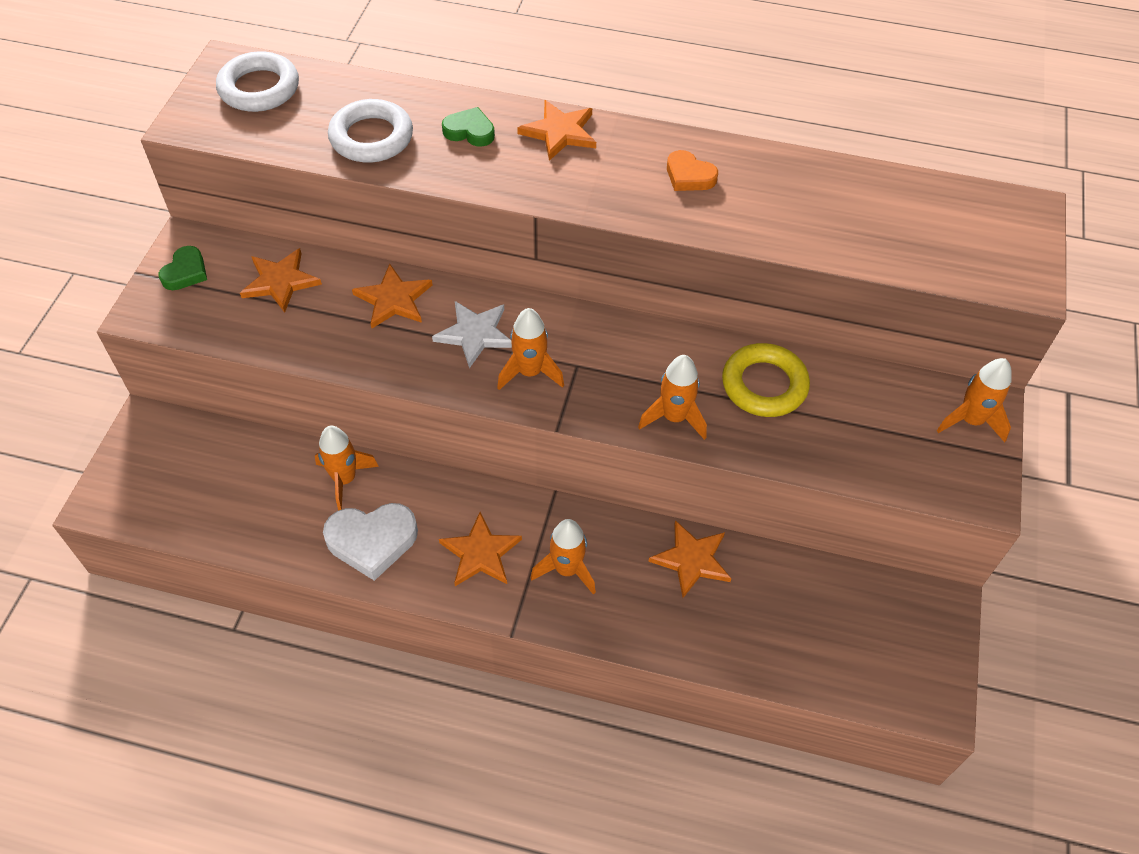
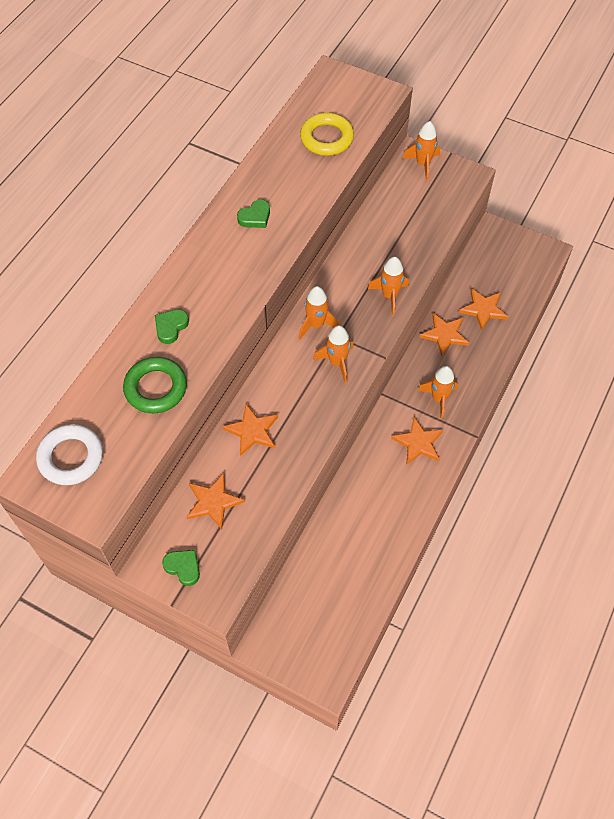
camera: 75 degrees left, 5 degrees up
orange rocket [315,425,379,511] -> orange rocket moved to [299,286,339,339]
white heart [323,503,418,581] -> none
white ring [328,99,413,163] -> green ring [123,357,187,413]
white star [432,301,512,368] -> none
orange star [517,100,596,161] -> orange star moved to [459,288,508,331]
orange heart [667,150,718,191] -> green heart [237,199,270,228]
yellow ring [722,343,810,417] -> yellow ring moved to [300,113,354,156]

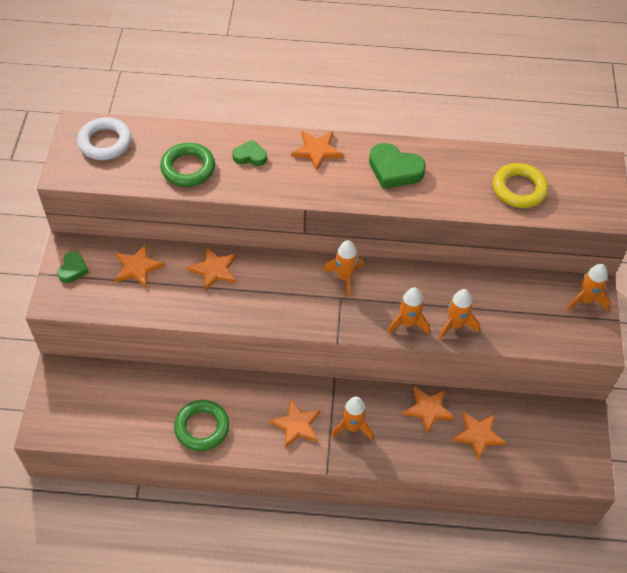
camera: 65 degrees right, 5 degrees down
green heart [237,199,270,228] -> green heart [369,143,426,189], size x1.67
orange rocket [313,325,354,383] -> orange rocket moved to [439,289,480,339]
none -> green ring [174,400,229,451]
none -> orange star [291,131,343,171]

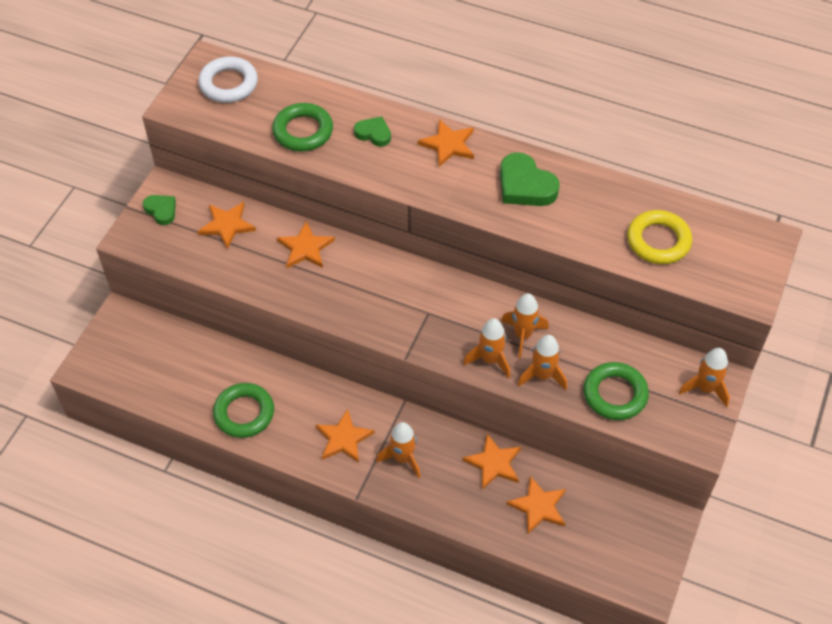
camera: 20 degrees right, 0 degrees up
green heart [57,251,89,283] -> green heart turned 75 degrees counterclockwise [143,195,176,225]
orange rocket [323,240,364,297] -> orange rocket moved to [501,293,549,358]
none -> green ring [584,362,649,420]

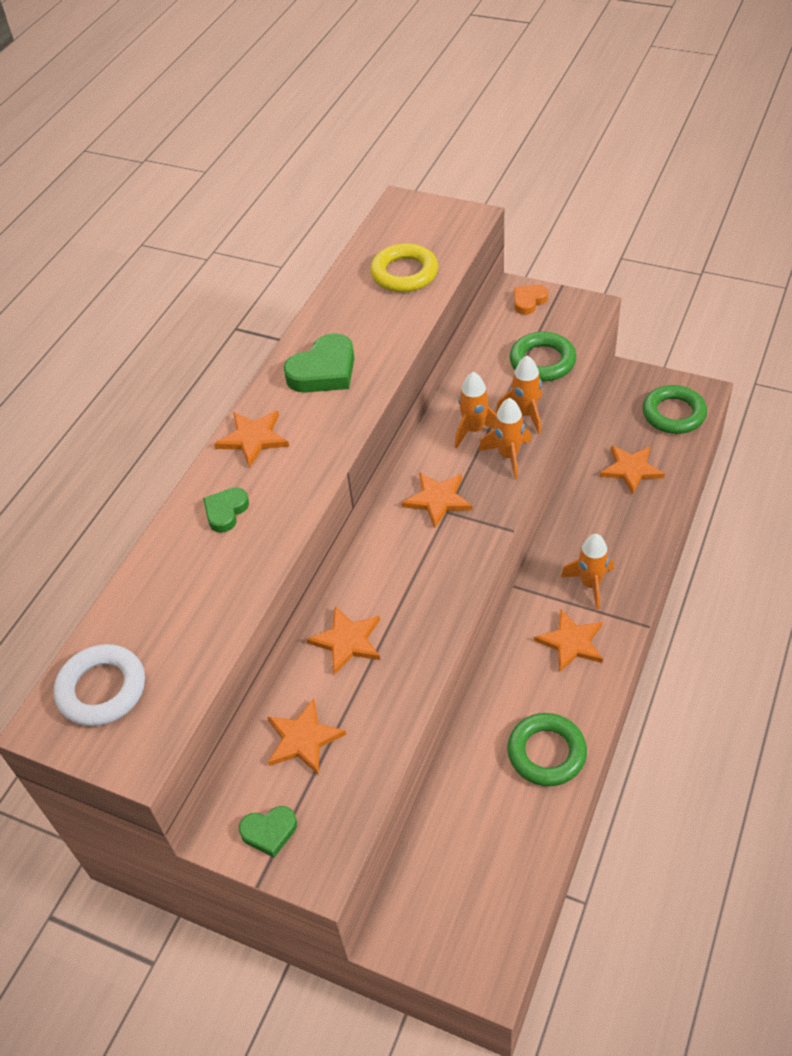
camera: 85 degrees left, 5 degrees down
green heart [143,195,176,225] -> green heart turned 150 degrees counterclockwise [239,806,297,857]
green ring [272,103,333,151] -> green ring moved to [643,385,707,434]
orange star [463,434,521,489] -> orange star moved to [402,472,473,528]
orange rocket [679,348,730,408] -> orange heart [514,285,548,315]

